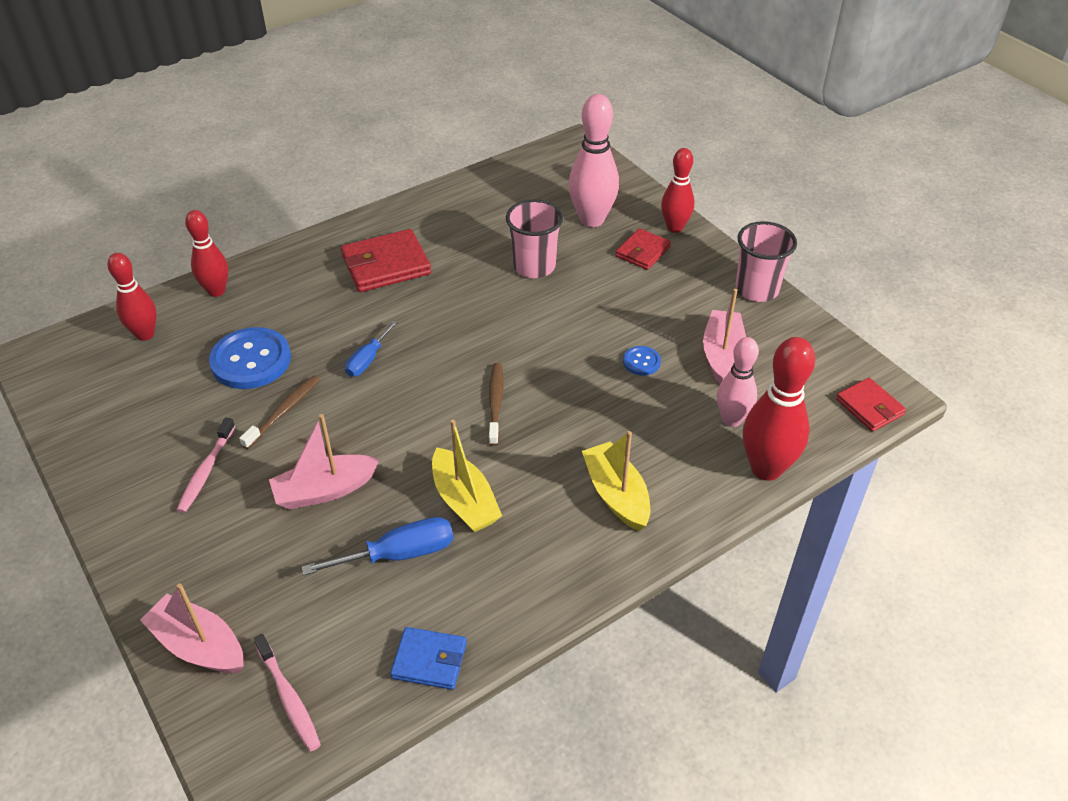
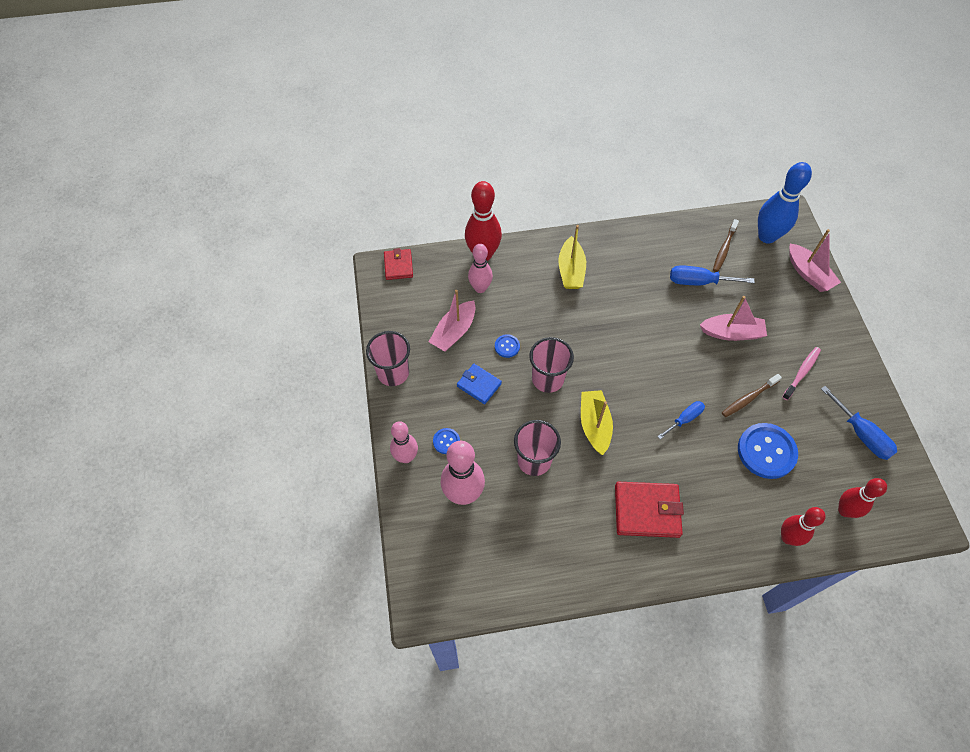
camera: 155 degrees left, 15 degrees up
pink toothbrush [254,634,321,751] -> blue bowling pin [758,162,812,244]
blue wallet [390,627,467,690] -> blue wallet moved to [457,364,502,404]
yellow boat [432,420,502,532] -> yellow boat moved to [581,390,613,455]
brown toothbrush [488,363,503,446] -> brown toothbrush moved to [713,219,739,272]
red wallet [616,228,671,270] -> blue button [433,428,460,454]
red bowling pin [661,148,694,233] -> pink bowling pin [390,421,418,463]
none -> pink cup [529,337,574,393]
none -> blue screwdriver [821,386,897,460]

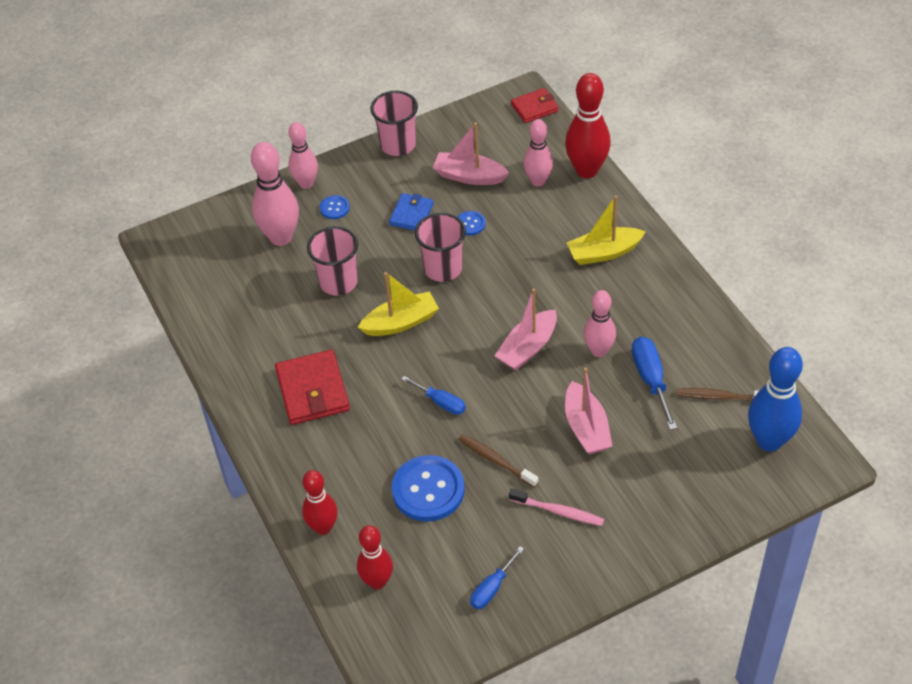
camera: 75 degrees right, 10 degrees down
pink boat [789,229,841,292] -> pink boat moved to [495,288,557,371]
blue screwdriver [821,386,897,460] -> blue screwdriver [470,546,524,609], size x0.66
none -> pink bowling pin [584,290,616,357]

